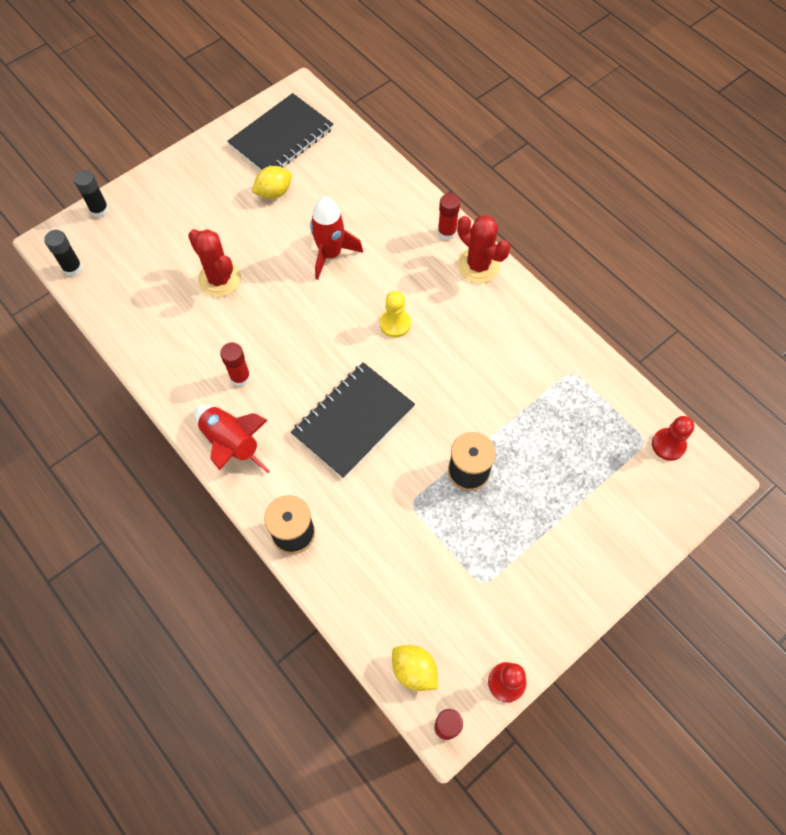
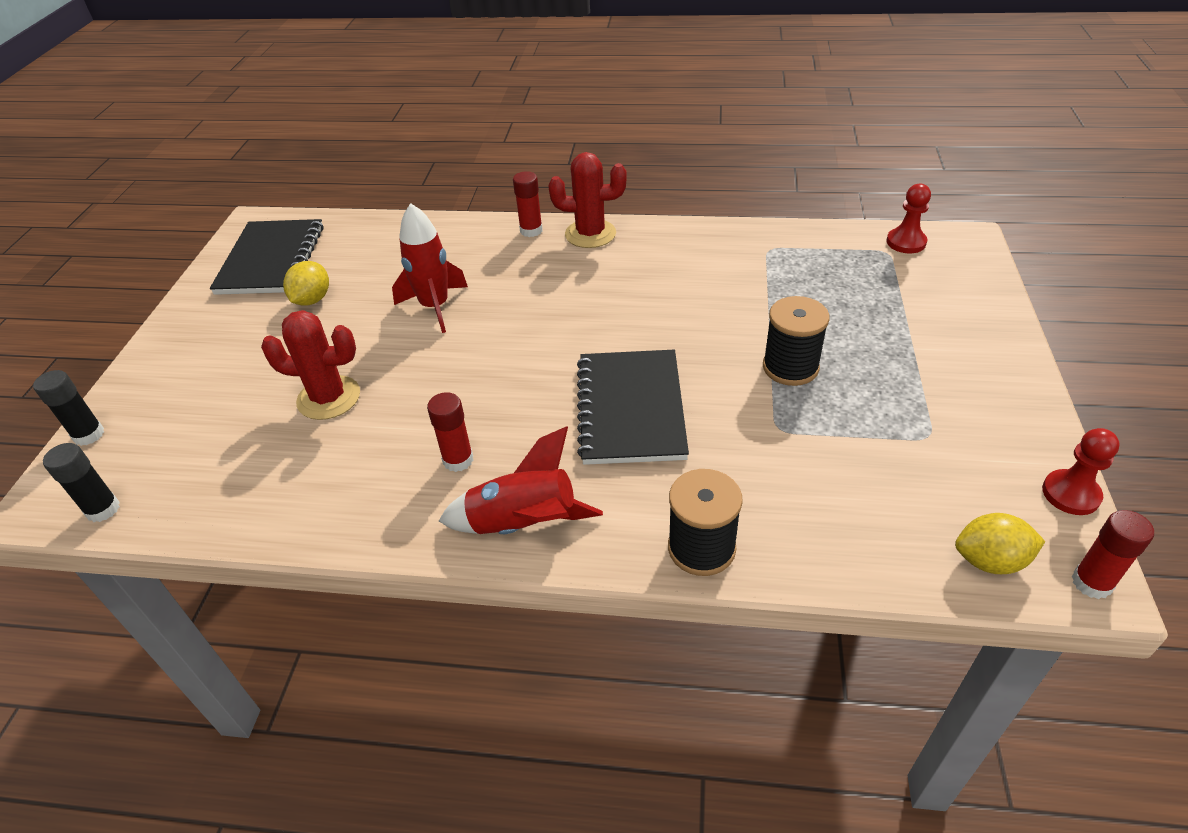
camera: 40 degrees left, 20 degrees down
yellow pawn [380,291,411,338] -> none

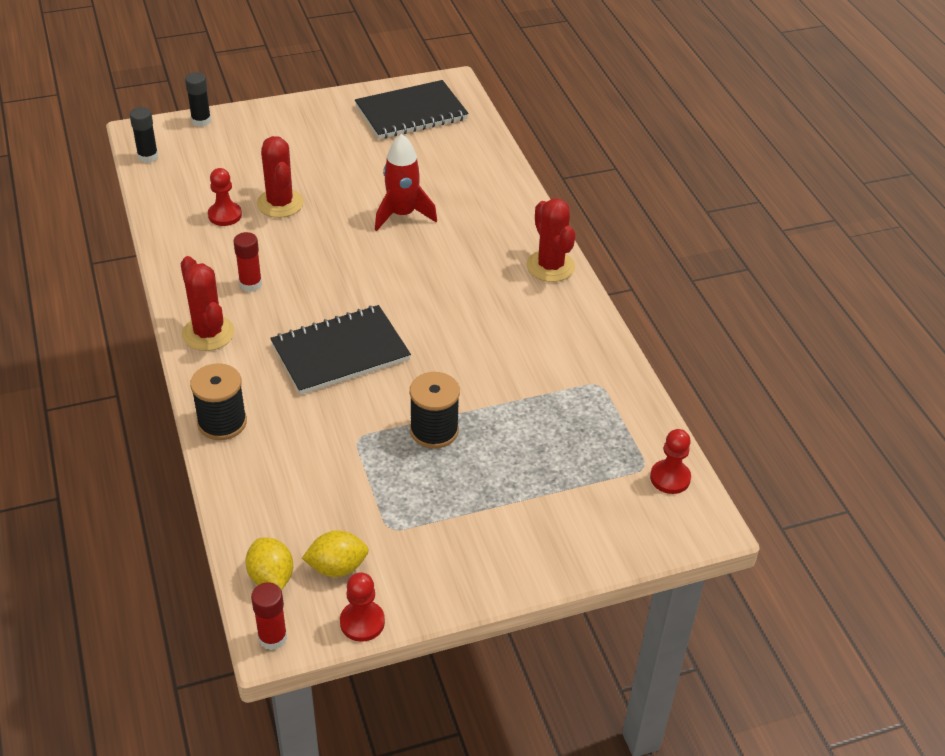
camera: 60 degrees right, 0 degrees up
yellow lemon [283,261,329,306] -> yellow lemon moved to [302,530,369,577]
red rocket [439,426,603,534] -> red cactus [181,256,235,351]
red glue stick [513,171,543,237] -> none
none -> red pawn [208,168,242,226]

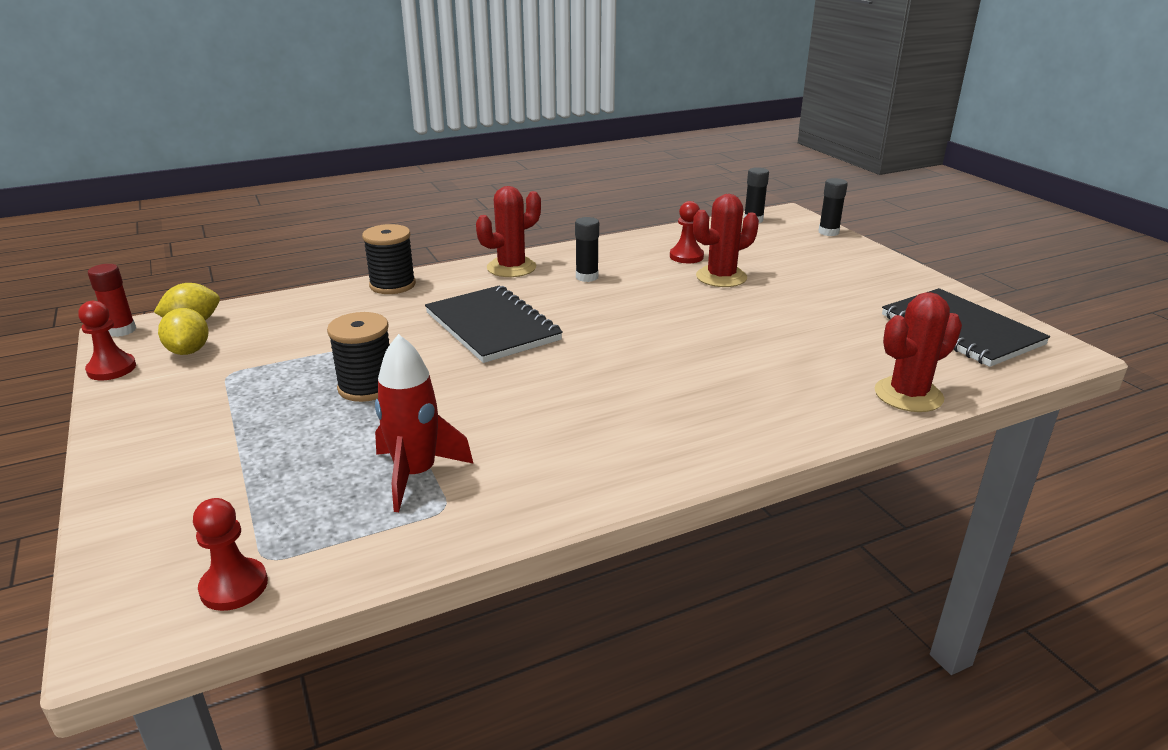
camera: 85 degrees right, 15 degrees down
red glue stick [233,232,262,292] -> black glue stick [575,217,599,282]
red rocket [375,134,437,231] -> red rocket moved to [375,334,474,512]
red cactus [527,199,575,282] -> red cactus moved to [875,292,962,412]

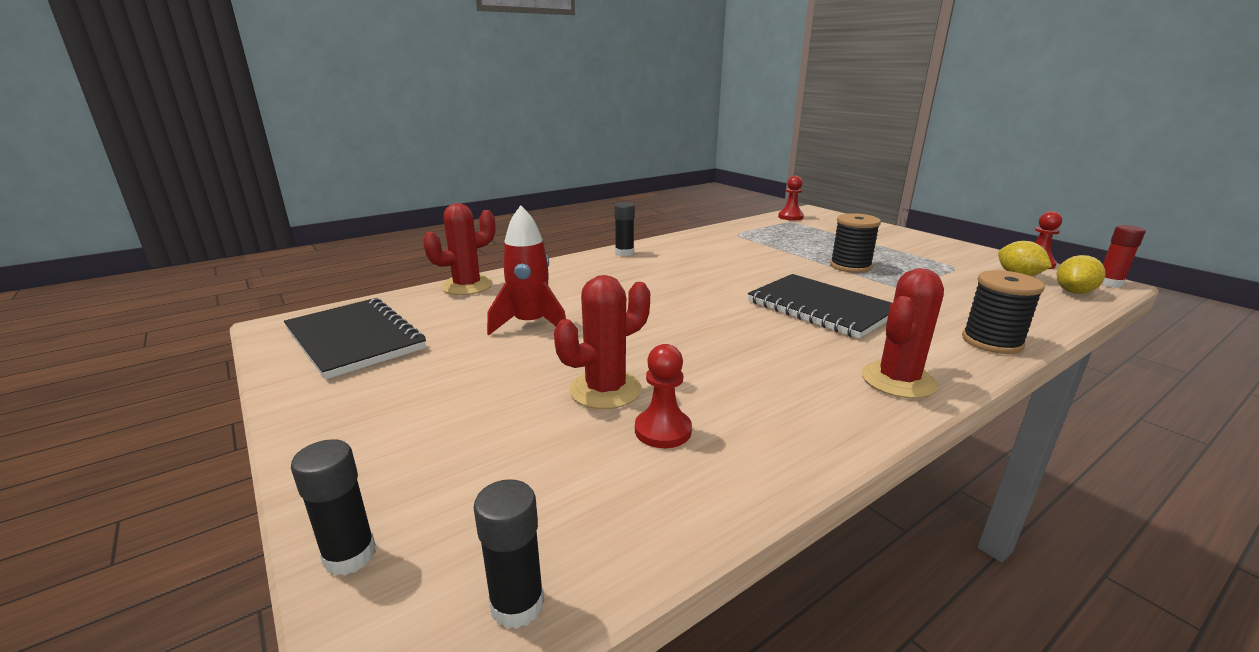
camera: 170 degrees right, 5 degrees down
red rocket [375,334,474,512] -> red rocket moved to [487,205,566,336]
black glue stick [575,217,599,282] -> black glue stick moved to [614,202,635,256]

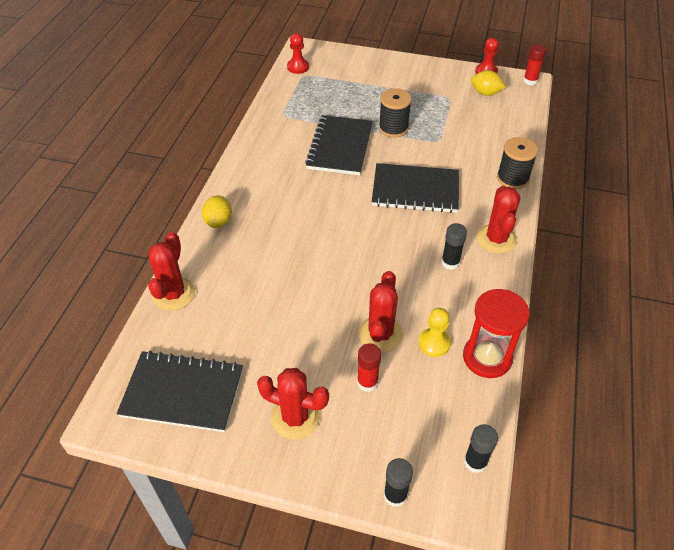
camera: 40 degrees left, 25 degrees up
red rocket [487,205,566,336] -> none
black glue stick [614,202,635,256] -> black glue stick moved to [441,223,467,270]
red pawn [635,344,692,448] -> yellow pawn [418,308,451,357]
yellow lemon [1057,255,1106,294] -> yellow lemon moved to [202,195,232,228]
none -> red cactus [257,368,329,440]
none -> black notebook [305,115,373,175]
none -> red glue stick [357,343,381,392]
none -> red hourglass [463,289,530,378]

